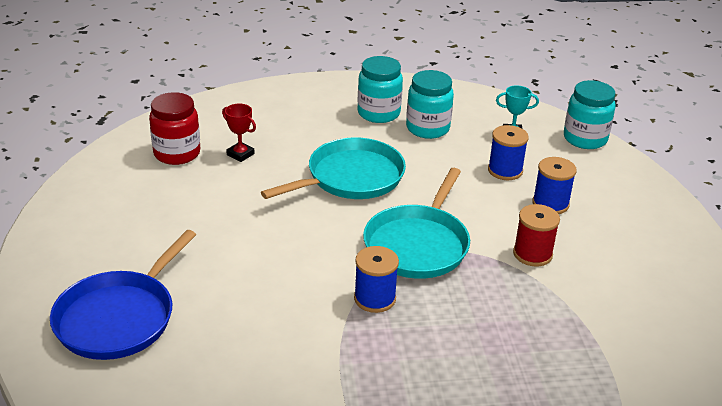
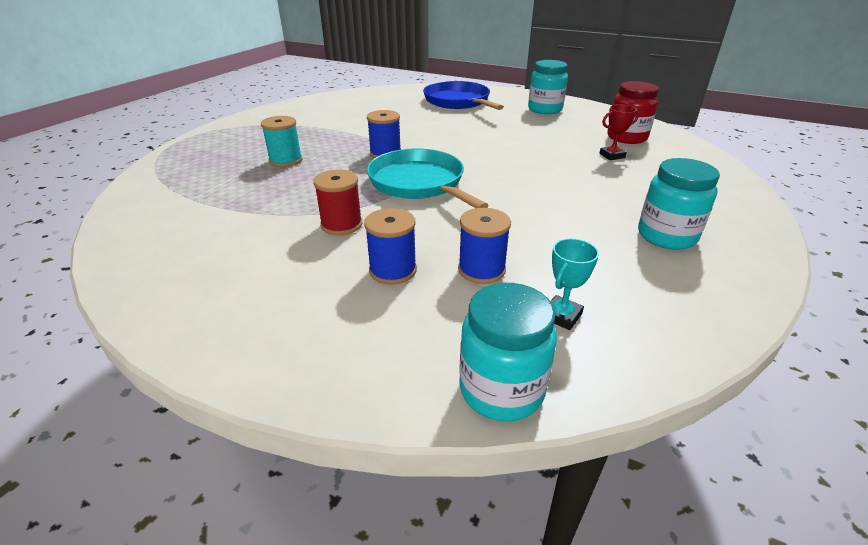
camera: 125 degrees right, 0 degrees up
turquoise pan [261,137,406,199] -> none
turquoise jar [406,70,454,139] -> turquoise jar moved to [528,60,568,114]
none -> turquoise spool [261,116,303,167]

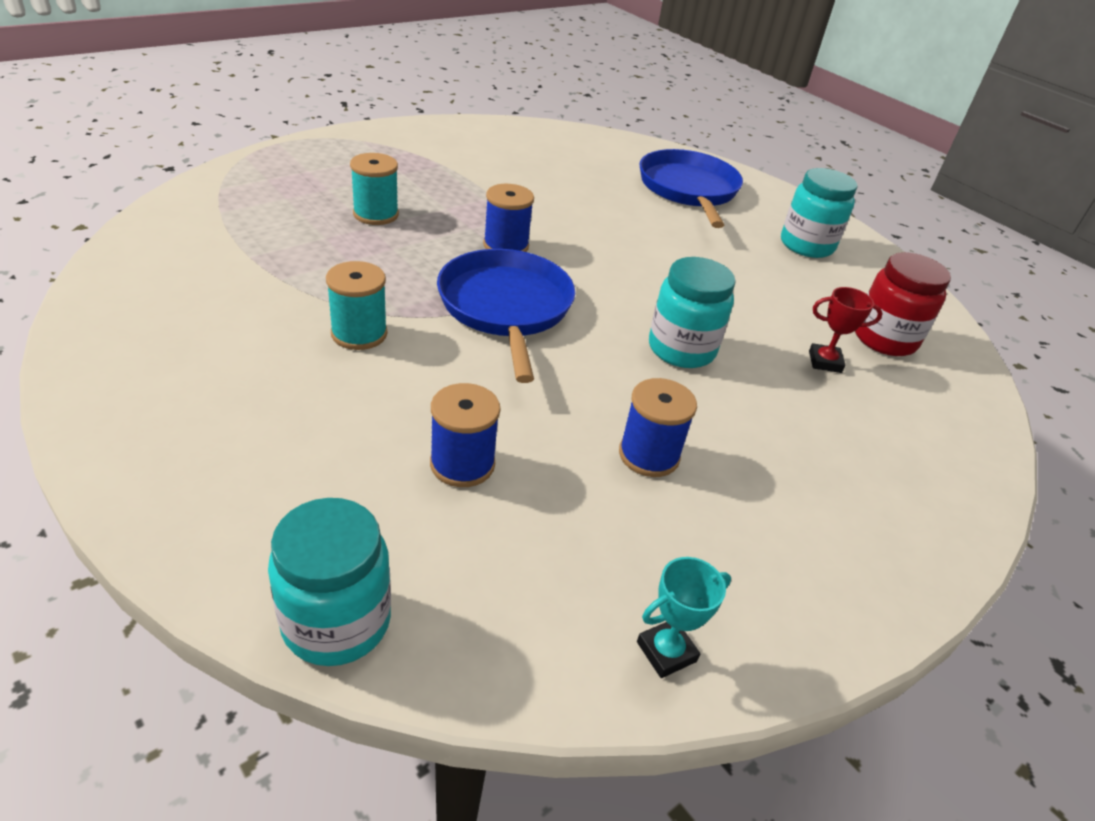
camera: 20 degrees right, 5 degrees up
red spool [313,169,362,235] -> turquoise spool [326,261,387,350]
blue spool [364,208,417,285] -> blue spool moved to [619,378,697,477]
turquoise pan [367,149,488,208] -> blue pan [437,249,575,383]
turquoise trophy [550,238,599,330] -> turquoise trophy moved to [637,557,731,678]
turquoise jar [638,158,720,250] -> turquoise jar moved to [649,257,736,368]

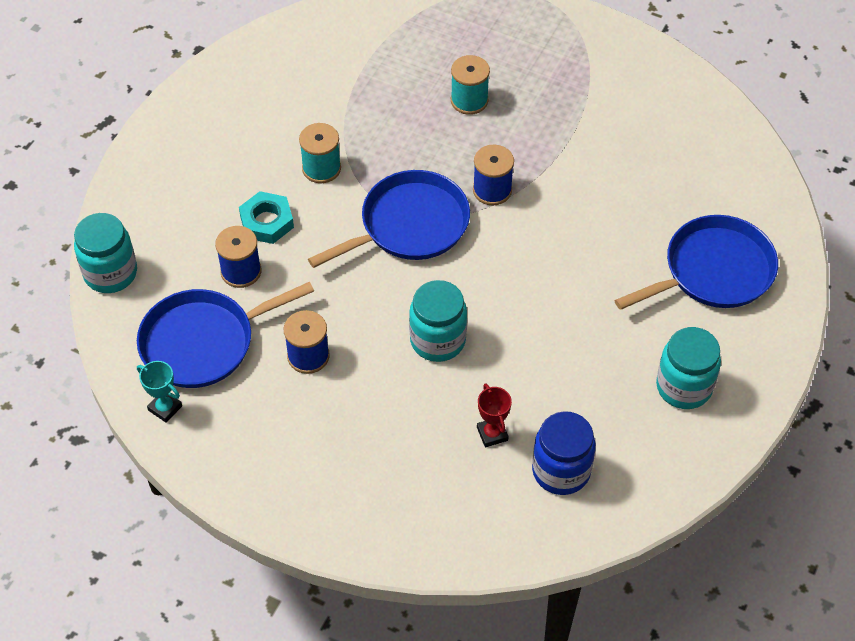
camera: 70 degrees right, 15 degrees up
red jar [855,252,951,356] -> blue jar [532,411,596,495]
none -> blue pan [137,282,314,388]
none -> turquoise nut [239,191,294,244]

